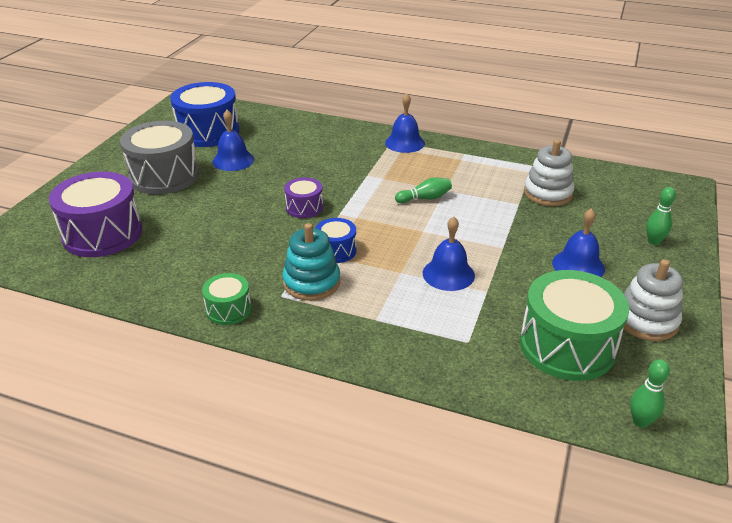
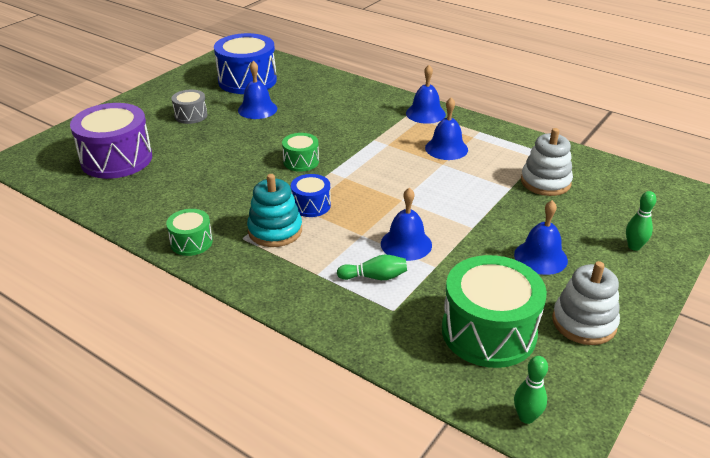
camera: 15 degrees right, 0 degrees up
grey drum [120,121,199,195] -> grey drum [172,90,207,124], size x0.51
purple drum [284,177,323,218] -> green drum [282,133,319,172]
green bowling pin [395,177,452,203] -> green bowling pin moved to [337,255,407,280]
none -> blue bell [425,97,468,160]

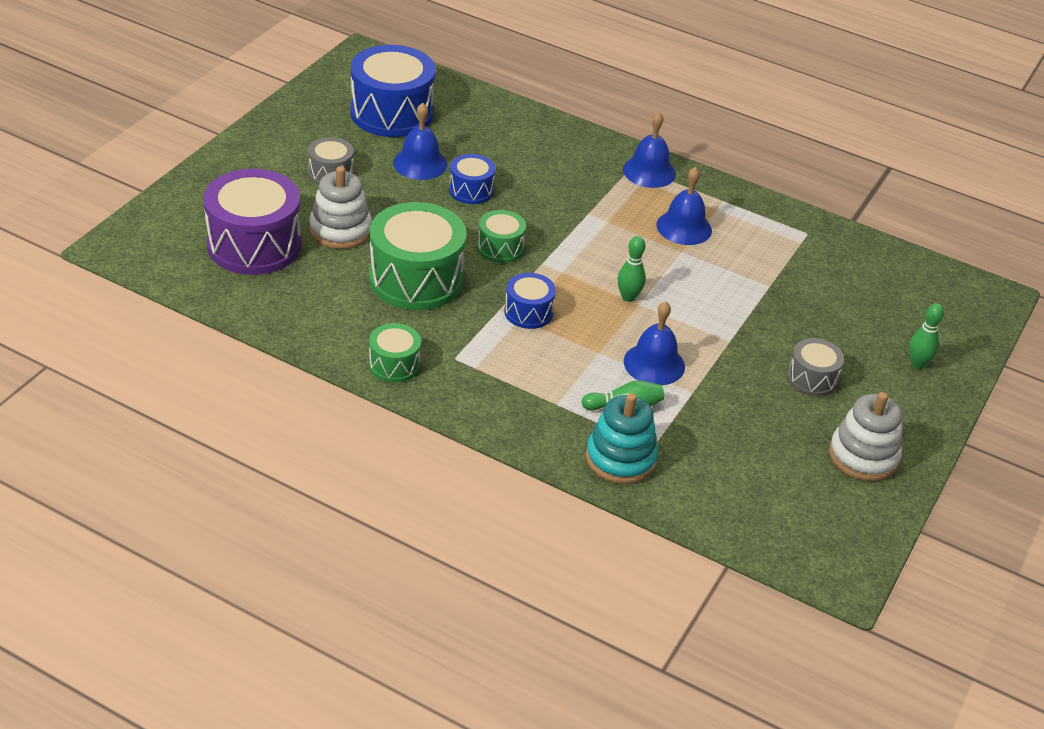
camera: 10 degrees left, 5 degrees up
turquoise stacking toy [247,174,302,247] -> turquoise stacking toy moved to [586,393,658,484]
green drum [442,255,547,368] -> green drum moved to [369,202,466,310]
blue bell [514,200,568,275] -> grey drum [787,338,844,396]
green bowling pin [514,356,548,424] -> green bowling pin moved to [617,236,646,302]
white stacking toy [521,128,573,196] -> white stacking toy moved to [309,166,372,249]
none -> blue drum [449,154,495,204]

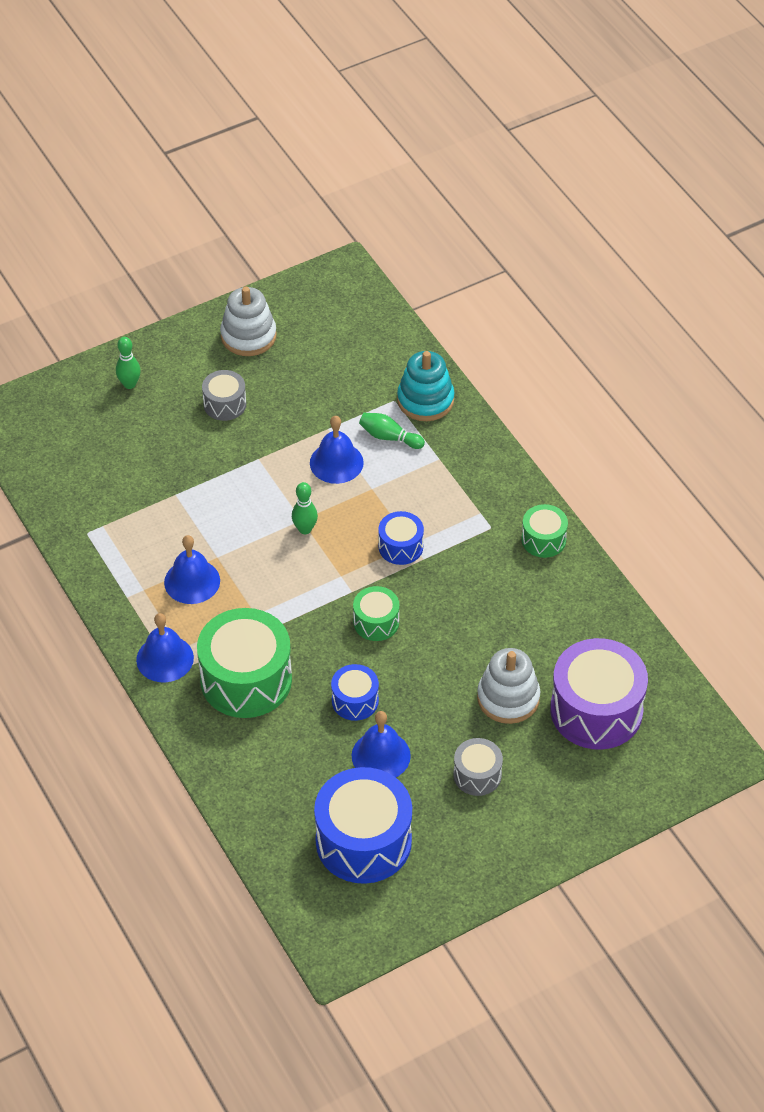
camera: 145 degrees left, 10 degrees up
green drum [369,202,466,310] -> green drum moved to [197,608,292,718]

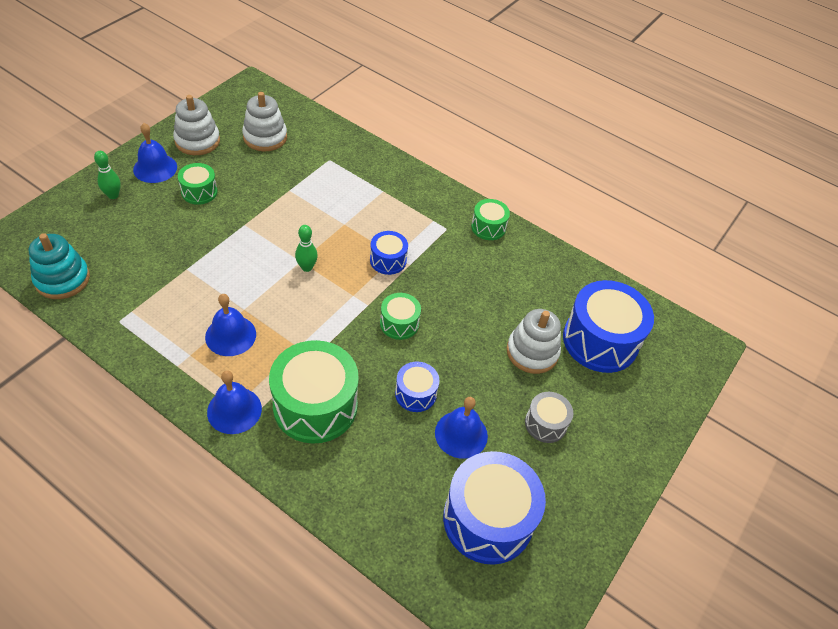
camera: 30 degrees left, 0 degrees up
grey drum [202,370,246,421] -> green drum [178,163,218,205]
blue bell [310,416,364,484] -> blue bell moved to [133,123,177,183]
green bowling pin [359,413,425,449] -> none
turquoise stacking toy [397,351,454,421] -> turquoise stacking toy moved to [29,233,90,299]
purple drum [550,638,648,750] -> blue drum [563,280,654,373]
none -> white stacking toy [242,92,287,151]

